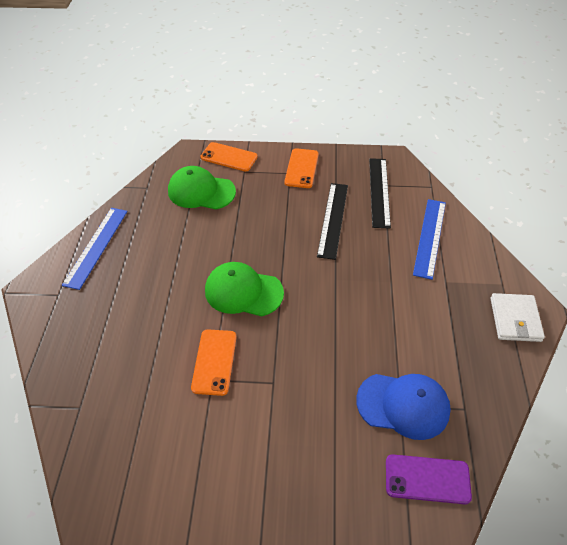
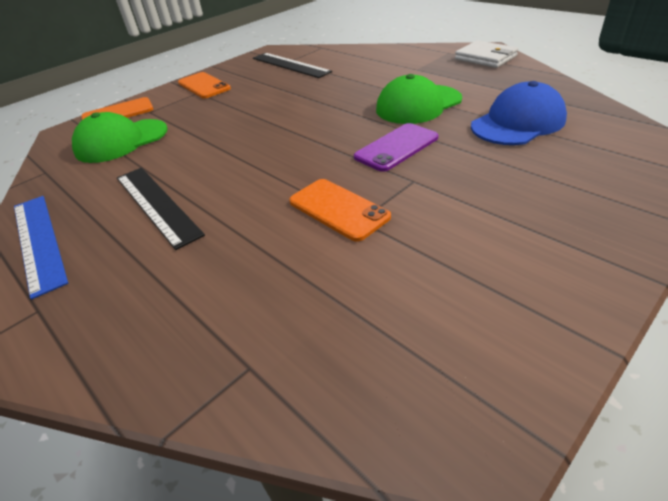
camera: 45 degrees left, 10 degrees down
green cap [205,262,284,317] -> green cap moved to [376,74,462,124]
black ruler [317,183,348,260] -> black ruler moved to [117,168,205,250]
purple phone [386,454,472,504] -> purple phone moved to [354,123,439,172]
blue ruler [413,199,446,280] -> none

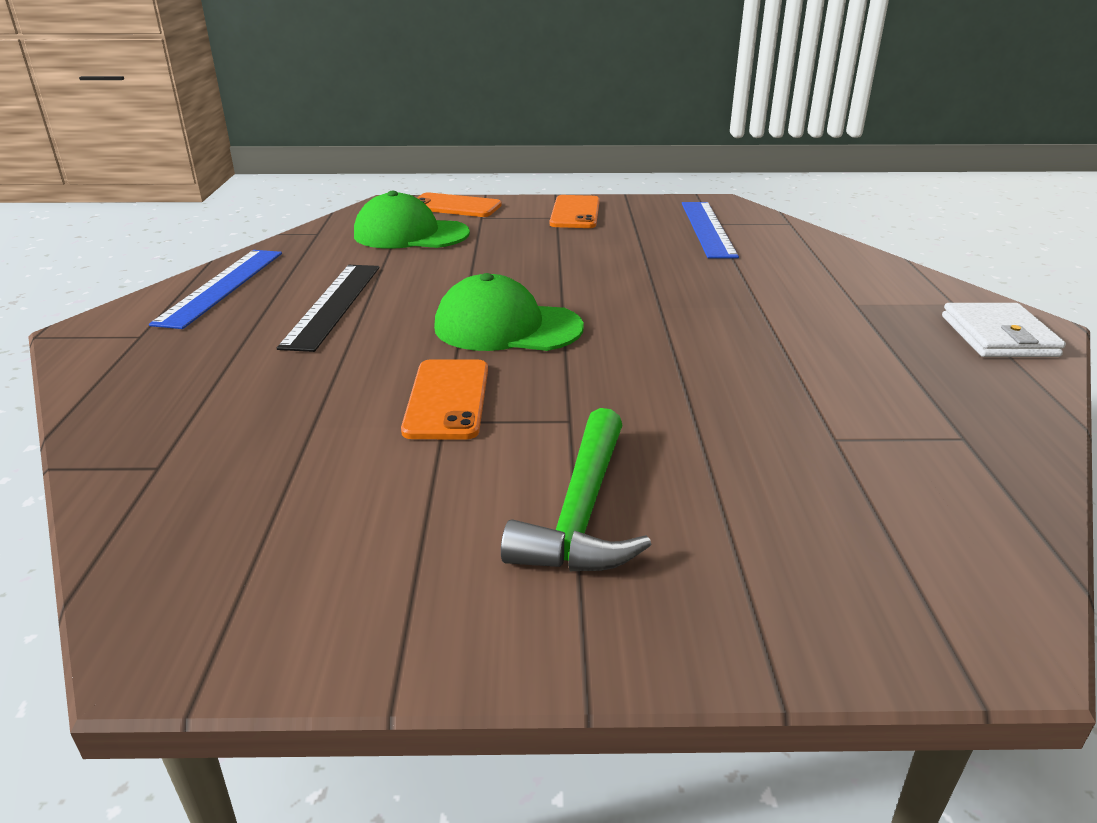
camera: 40 degrees right, 10 degrees down
black ruler [253,53,332,78] -> blue ruler [682,202,739,258]
purple phone [354,123,439,172] -> none
green cap [376,74,462,124] -> green cap moved to [434,273,584,351]
blue cap [471,81,567,145] -> none
none -> green hammer [501,408,652,571]

